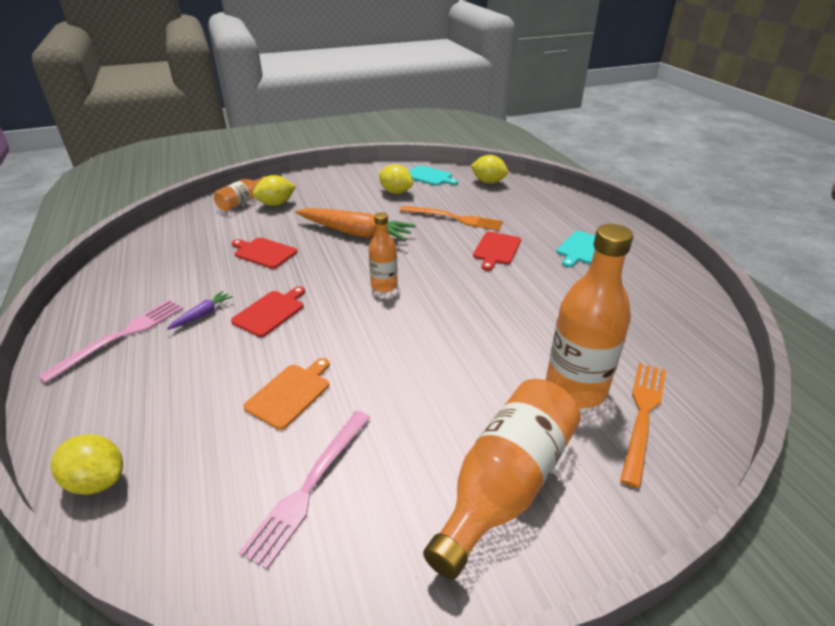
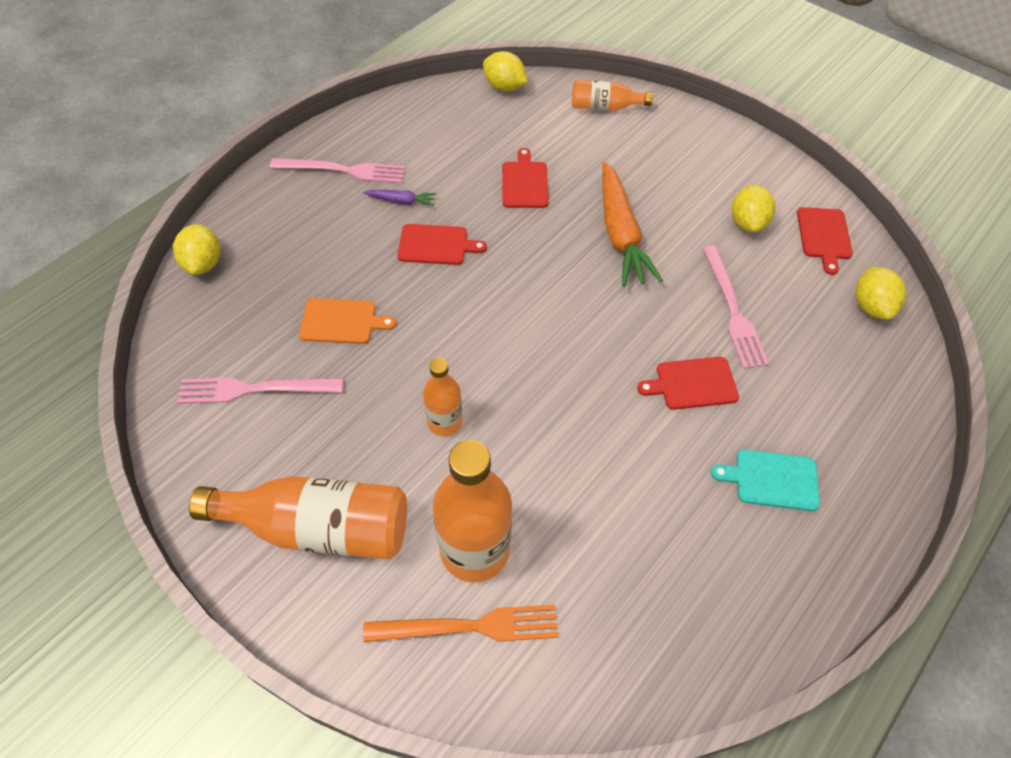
camera: 60 degrees right, 20 degrees up
yellow lemon [253,175,296,206] -> yellow lemon moved to [483,51,527,92]
orange bottle [369,212,398,292] -> orange bottle moved to [423,358,462,436]
orange fork [400,206,503,230] -> pink fork [702,246,769,369]
turquoise cutting board [409,165,458,186] -> red cutting board [797,207,853,275]

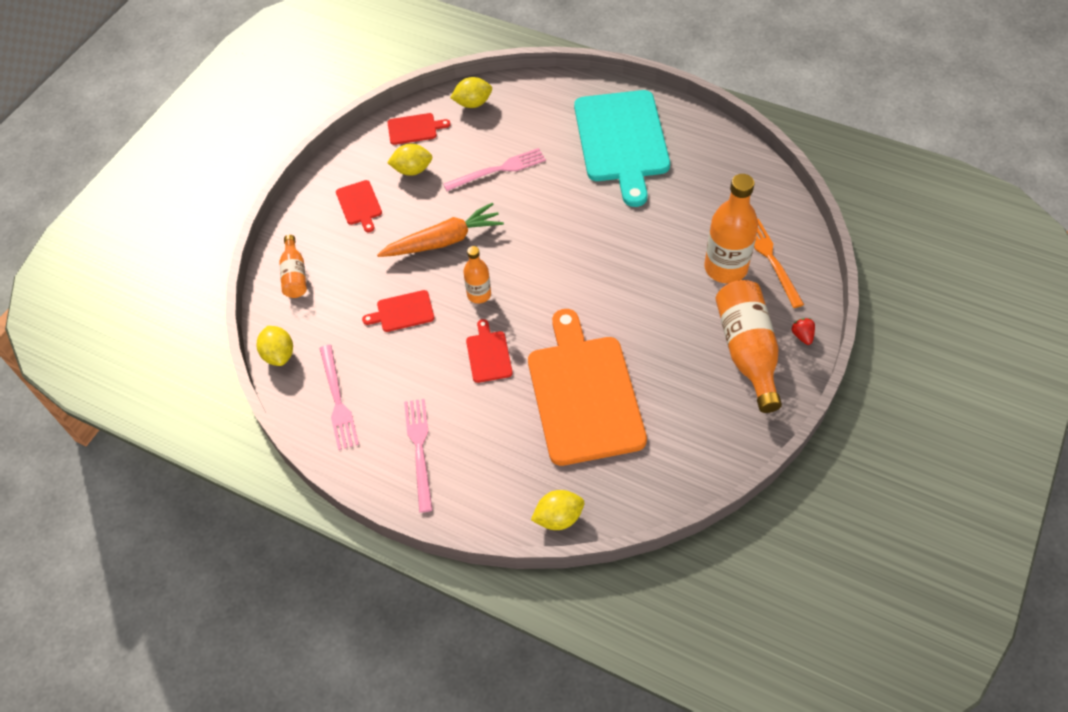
camera: 100 degrees left, 0 degrees up
pink fork [177,377,343,404] -> pink fork moved to [320,345,359,450]
orange cutting board [299,298,396,344] -> orange cutting board [528,309,647,466], size x2.36
purple carrot [363,190,436,206] -> none
orange bottle [423,358,462,436] -> orange bottle moved to [463,246,491,303]
yellow lemon [483,51,527,92] -> yellow lemon turned 45 degrees counterclockwise [257,326,293,366]
red cutting board [637,357,739,410] -> red cutting board moved to [336,180,382,232]
turquoise cutting board [711,450,820,511] -> turquoise cutting board [574,90,670,207], size x2.36
none -> red strawberry [792,318,815,345]

